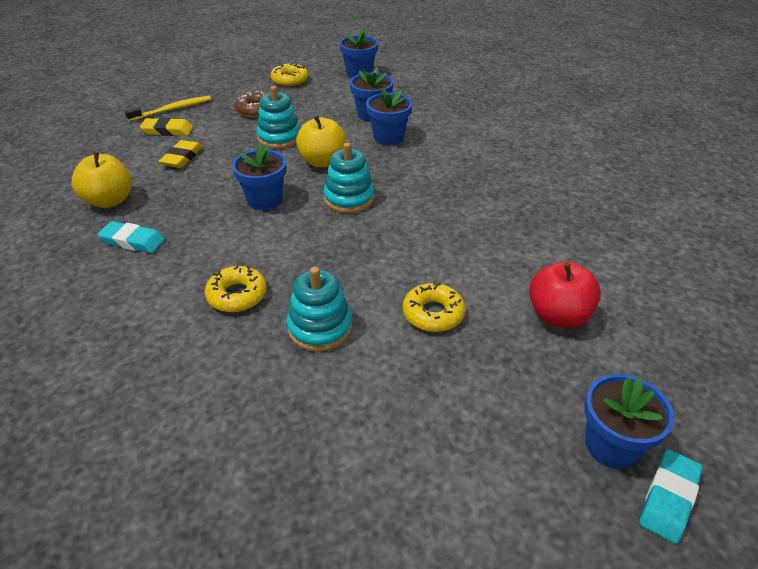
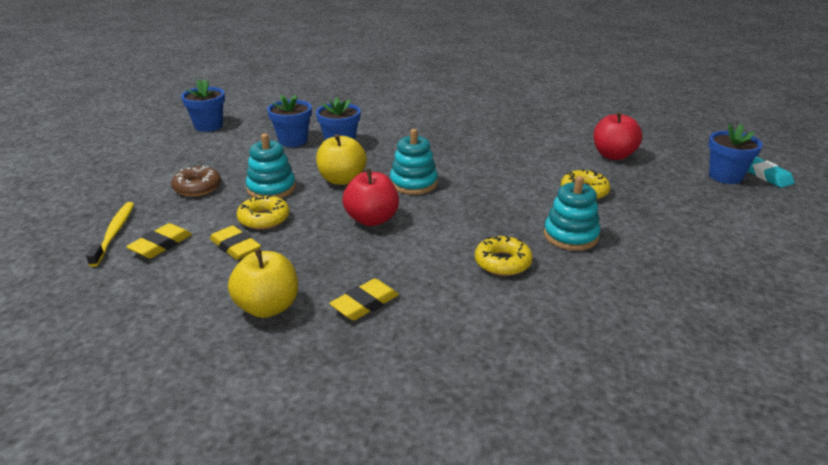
camera: 60 degrees left, 10 degrees down
turquoise eraser [97,221,165,253] -> yellow eraser [329,279,399,320]
blue flower pot [232,143,286,210] -> red apple [342,169,399,226]
yellow donut [271,63,308,86] -> yellow donut moved to [237,194,290,229]

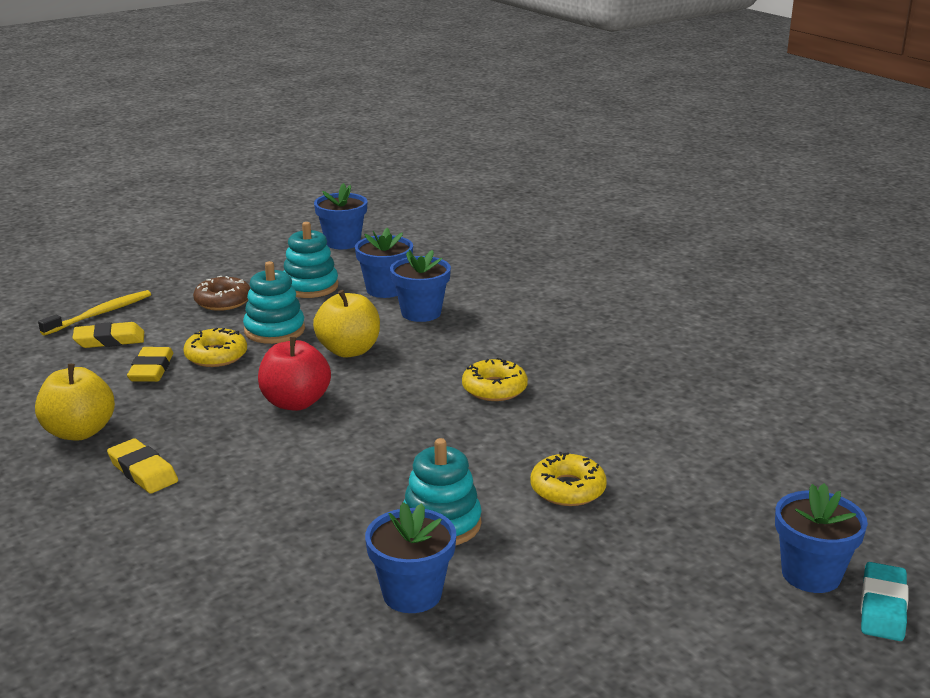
camera: 45 degrees right, 5 degrees down
yellow eraser [329,279,399,320] -> yellow eraser turned 45 degrees clockwise [107,438,178,494]
turquoise stacking toy [390,129,438,195] -> turquoise stacking toy moved to [284,222,338,298]
yellow donut [475,236,533,276] -> yellow donut moved to [462,358,528,401]
red apple [593,112,642,160] -> none
none -> blue flower pot [365,502,456,613]

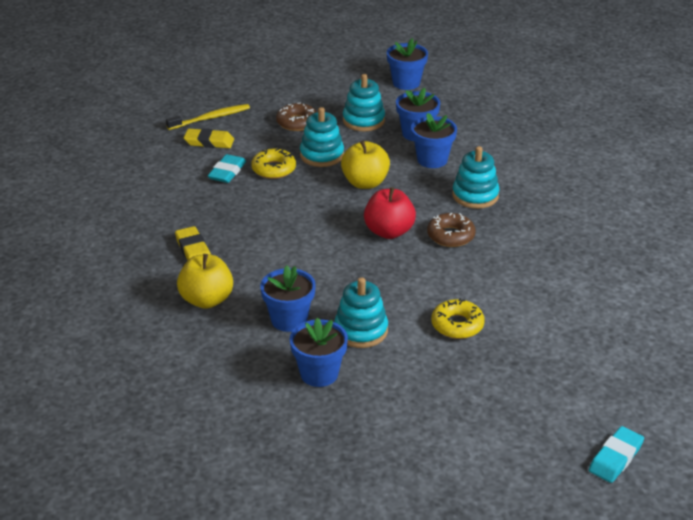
camera: 20 degrees right, 10 degrees up
yellow apple [35,364,115,441] -> yellow apple moved to [177,254,233,309]
yellow eraser [127,347,173,382] -> turquoise eraser [208,154,246,183]
red apple [258,337,331,411] -> red apple moved to [364,187,416,239]
yellow donut [462,358,528,401] -> brown donut [427,213,476,247]
blue flower pot [775,483,868,593] -> blue flower pot moved to [260,265,316,332]
none -> turquoise stacking toy [452,146,499,209]

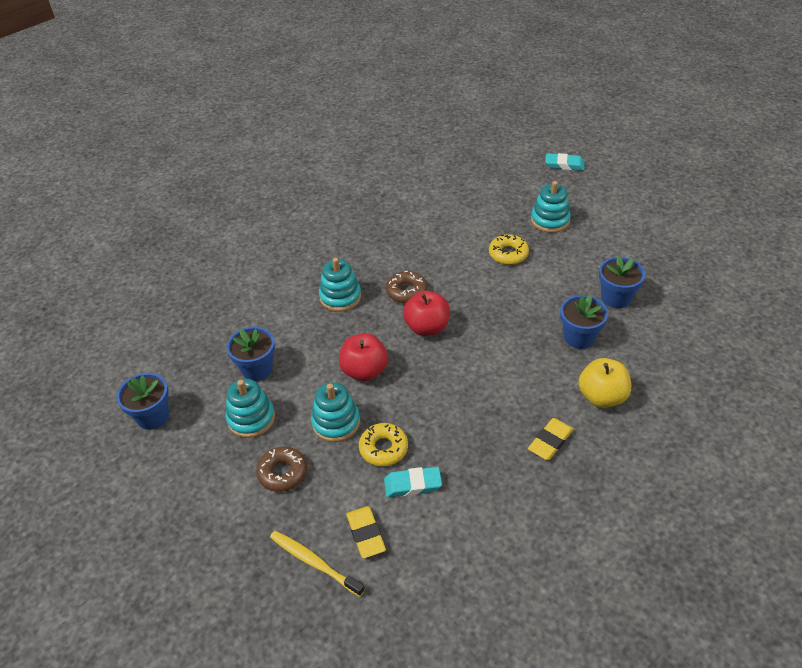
camera: 115 degrees left, 10 degrees up
turquoise stacking toy [334,277,388,348] -> turquoise stacking toy moved to [531,181,571,233]
yellow apple [341,141,390,189] -> red apple [339,333,388,381]
blue flower pot [411,113,457,168] -> none

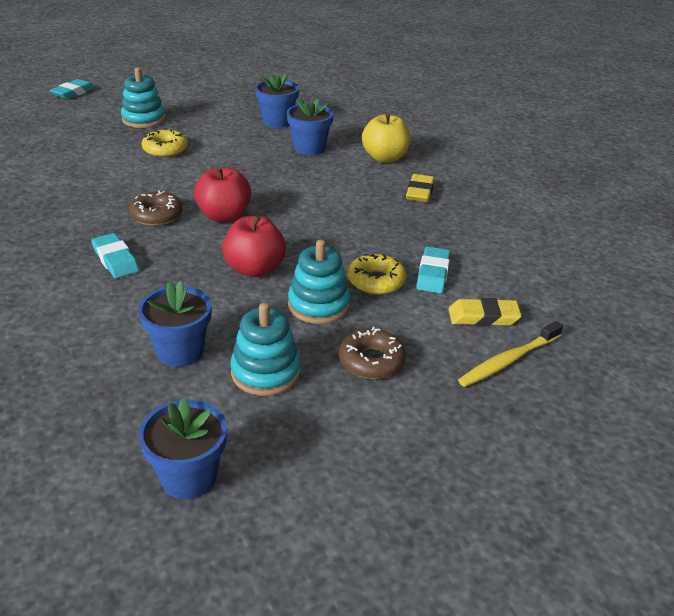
camera: 75 degrees left, 10 degrees down
turquoise stacking toy [319,258,361,312] -> turquoise eraser [91,233,139,278]
yellow eraser [528,418,574,460] -> yellow eraser turned 45 degrees clockwise [406,174,435,202]

